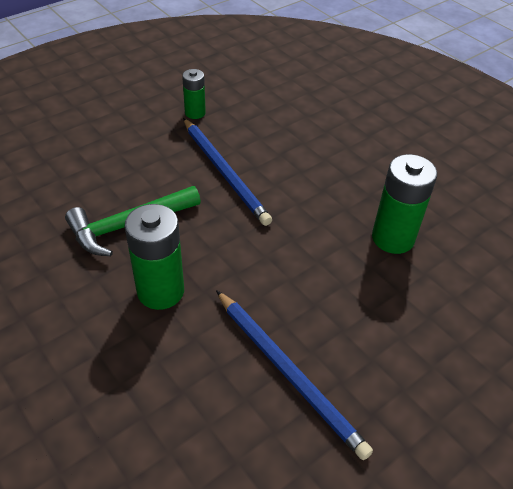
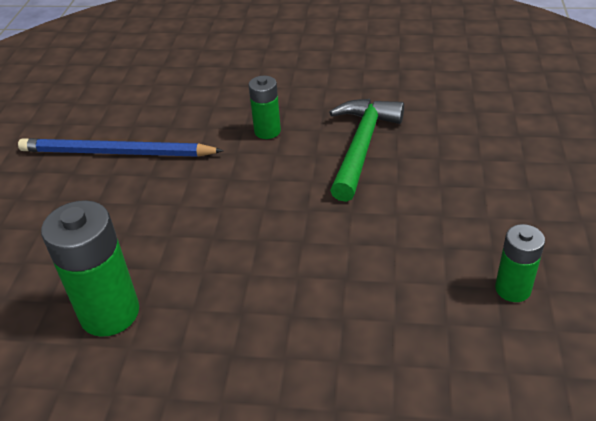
camera: 140 degrees right, 5 degrees down
green battery [125,204,184,310] -> green battery [249,76,281,139], size x0.58
blue pencil [183,118,272,226] -> none

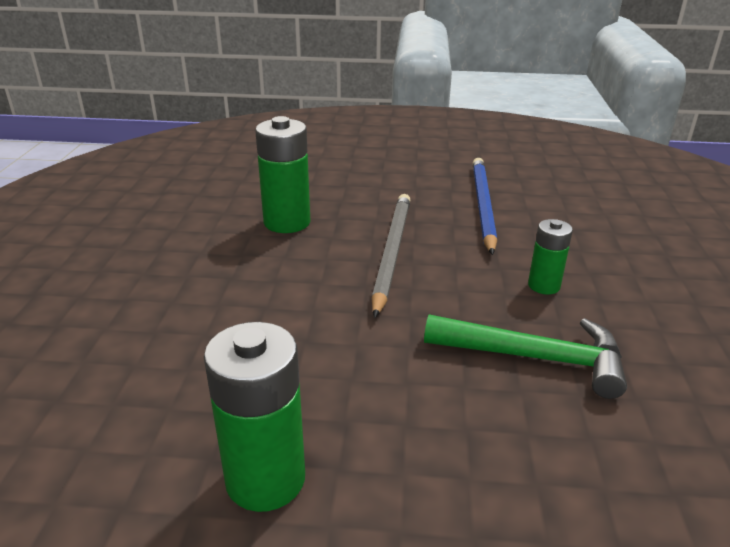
camera: 85 degrees right, 10 degrees down
green battery [495,224,545,302] -> green battery [204,322,305,512], size x1.72
none -> grey pencil [372,194,410,318]

